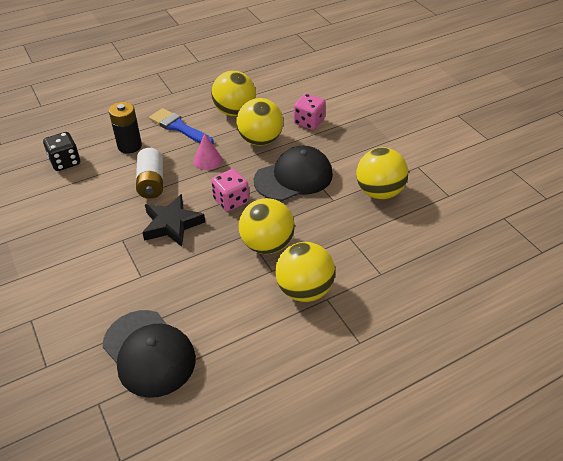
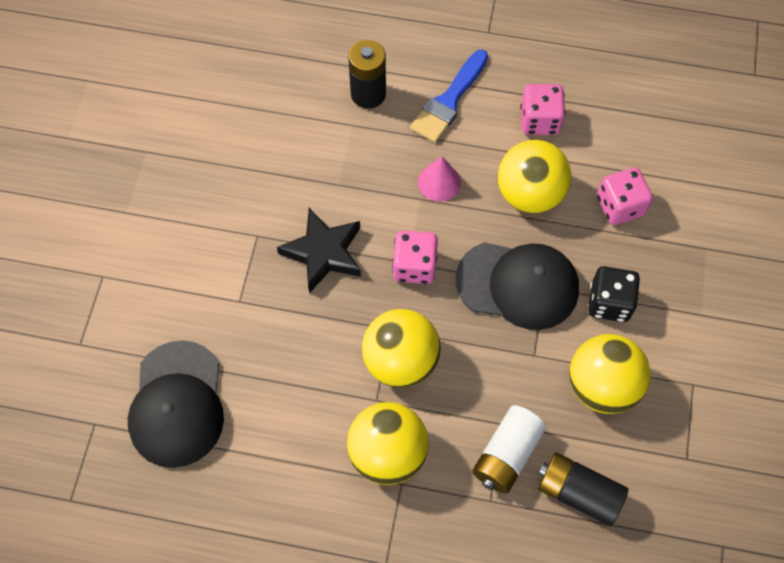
camera: 40 degrees right, 20 degrees up
black dice [43,132,80,171] -> black dice moved to [588,266,640,322]
white battery [136,148,163,198] -> white battery moved to [472,405,547,494]
blue brush [149,108,214,144] -> blue brush turned 135 degrees counterclockwise [410,50,488,143]
yellow ball [211,71,256,116] -> pink dice [520,84,565,135]
none -> black battery [538,452,628,526]

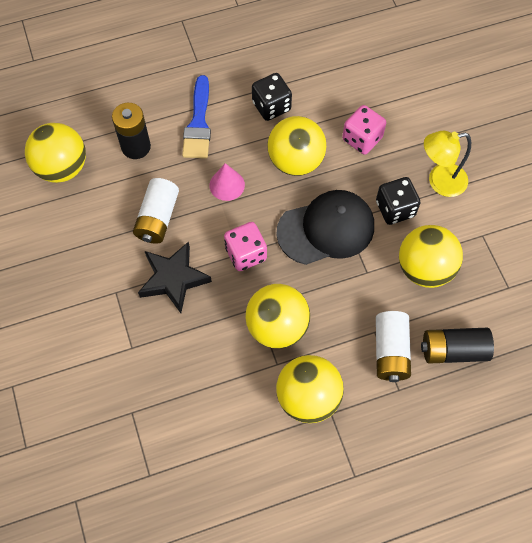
camera: 30 degrees left, 0 degrees up
black cap [128,340,224,468] -> none
pink dice [520,84,565,135] -> black dice [252,73,292,121]
none -> yellow ball [25,123,86,183]
none -> white battery [133,178,179,244]
none -> yellow lamp [424,131,471,197]

